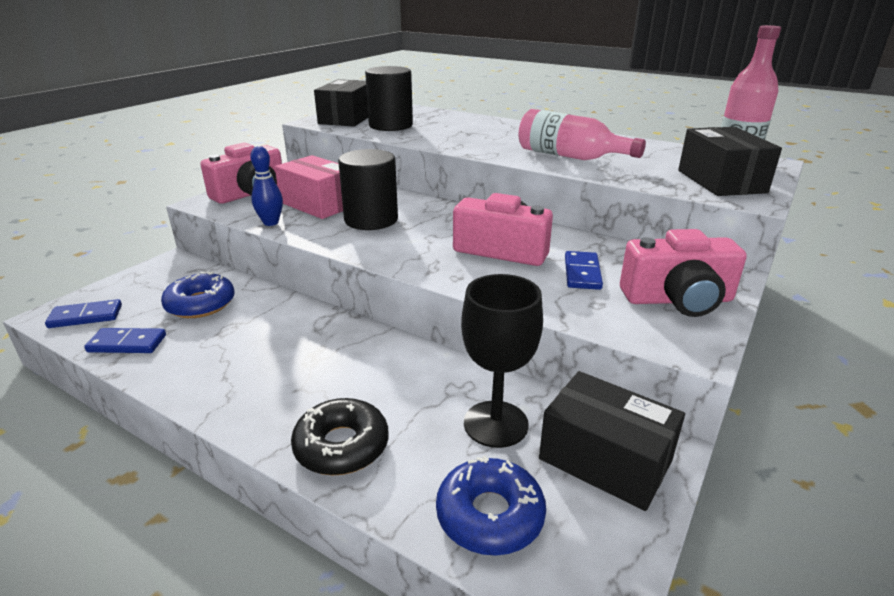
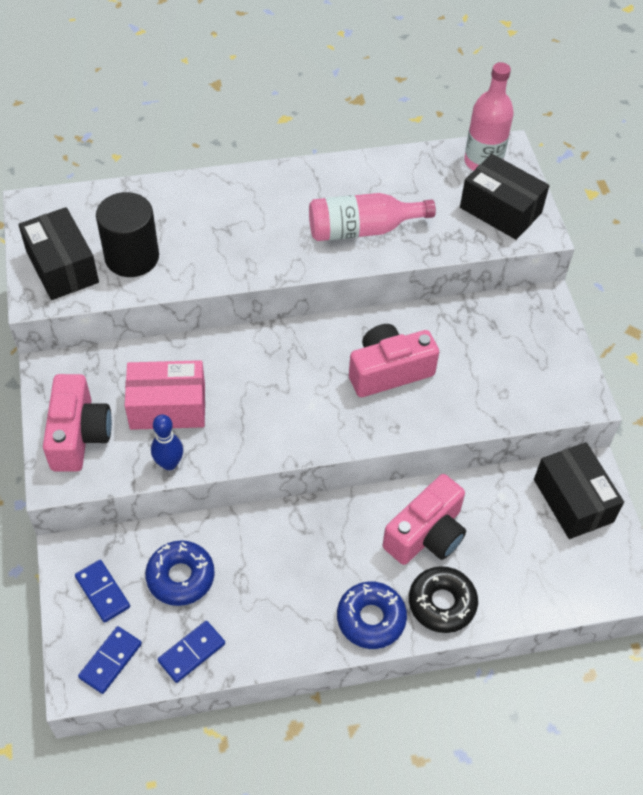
camera: 45 degrees left, 25 degrees up
black cylinder [338,149,398,230] -> none
blue donut [436,456,546,555] -> blue donut moved to [337,581,407,649]
black goblet [461,274,543,448] -> none
black box [539,371,685,511] -> black box turned 75 degrees clockwise [534,442,624,539]
blue domino [565,251,603,290] -> blue domino moved to [75,560,130,623]
pink camera [620,229,747,317] -> pink camera moved to [383,474,466,565]

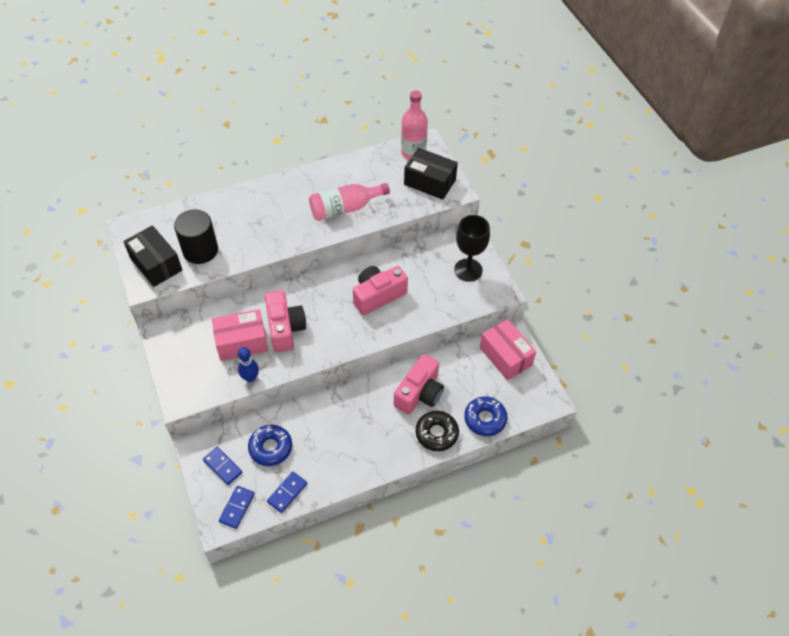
camera: 10 degrees left, 0 degrees up
pink camera [43,374,112,472] -> pink camera moved to [265,290,306,352]
blue donut [337,581,407,649] -> blue donut moved to [464,396,507,436]
black box [534,442,624,539] -> pink box [480,319,536,380]
none -> black goblet [454,215,490,282]

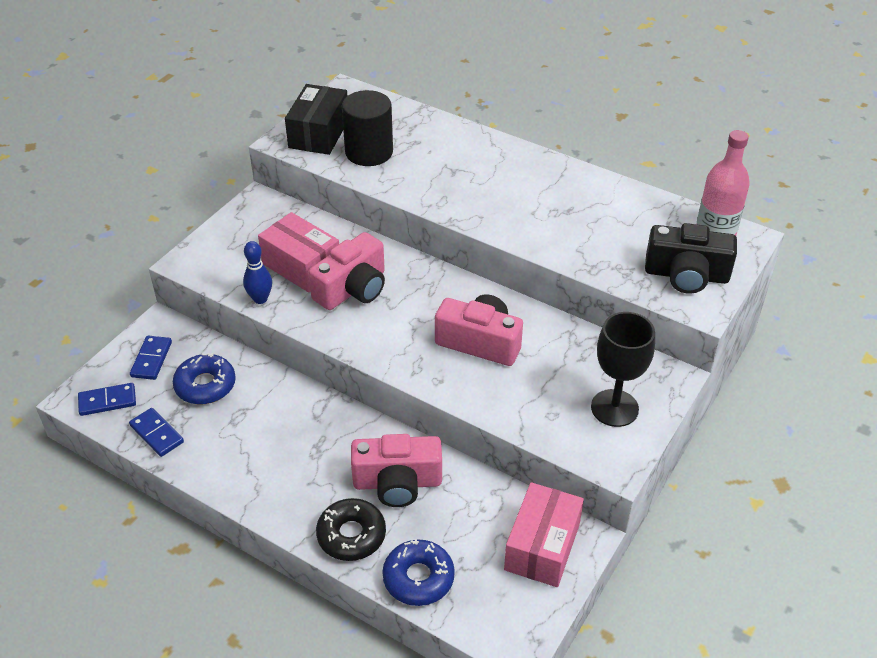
camera: 55 degrees right, 10 degrees down
blue domino [267,472,307,513] -> blue domino turned 45 degrees clockwise [129,408,184,457]
pink bottle [309,183,390,221] -> none
black box [404,148,458,200] -> black camera [645,223,737,294]

